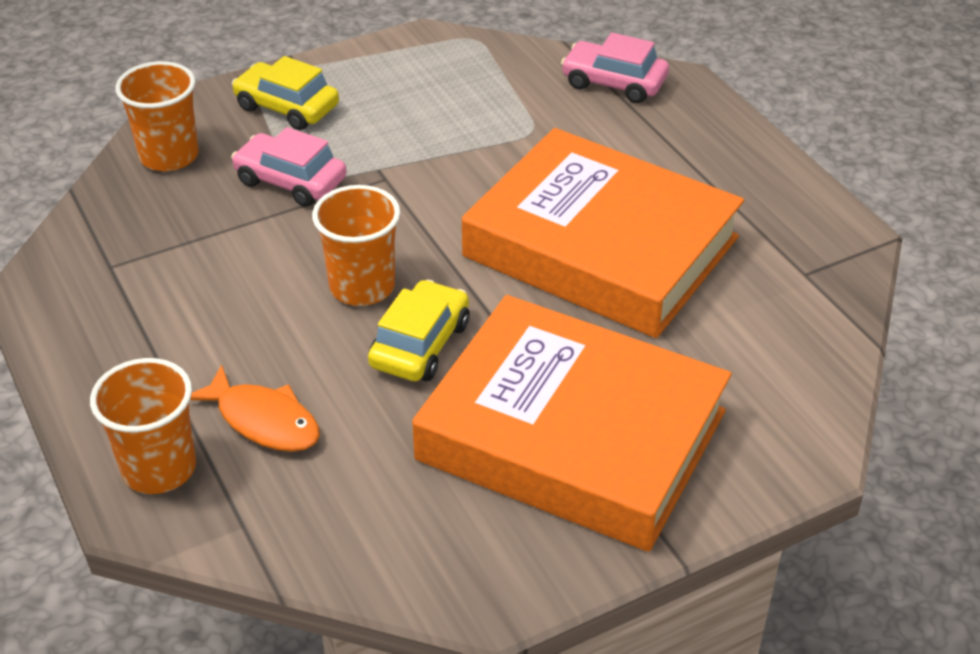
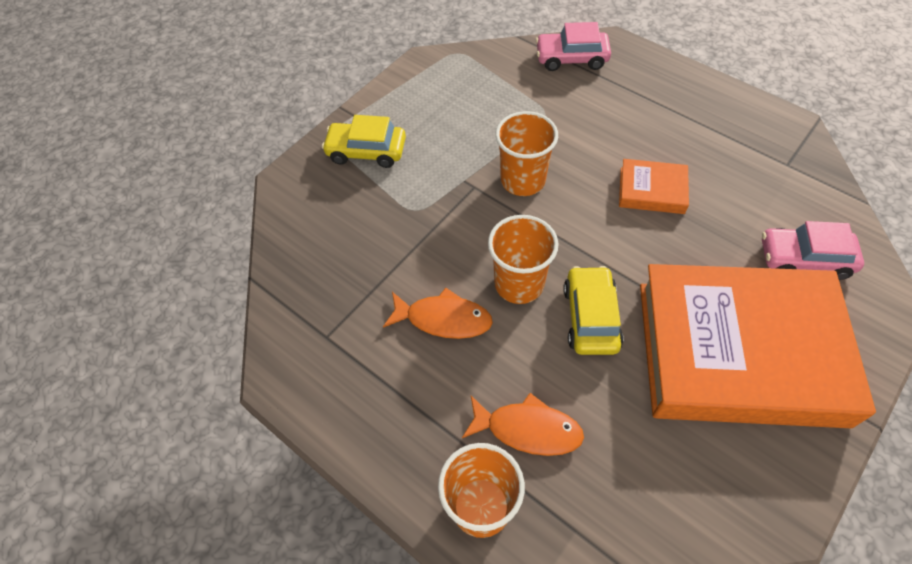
camera: 20 degrees left, 15 degrees up
orange cup [115,61,199,171] -> orange cup moved to [495,111,558,196]
pink car [231,127,346,207] -> pink car moved to [762,221,864,280]
orange book [462,128,744,338] -> orange book [619,159,689,214], size x0.40
none -> orange fish [383,288,493,339]

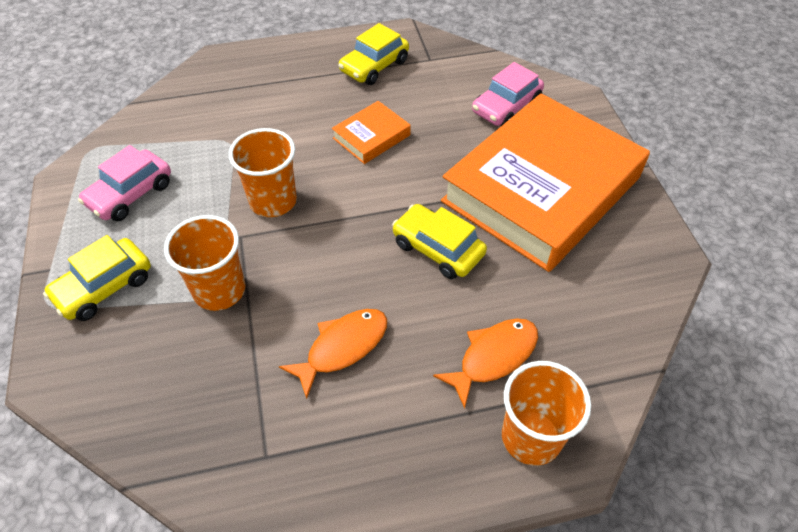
camera: 55 degrees left, 5 degrees down
orange cup [488,215,558,304] -> orange cup moved to [164,215,246,311]
pink car [536,22,611,71] -> pink car moved to [78,145,171,221]
none -> yellow car [338,23,409,85]

